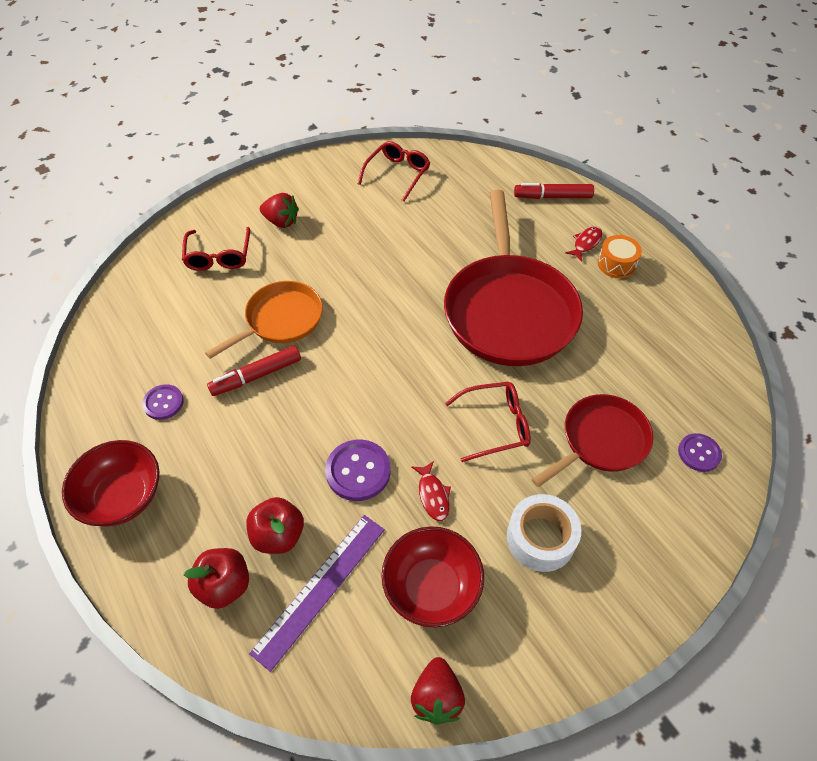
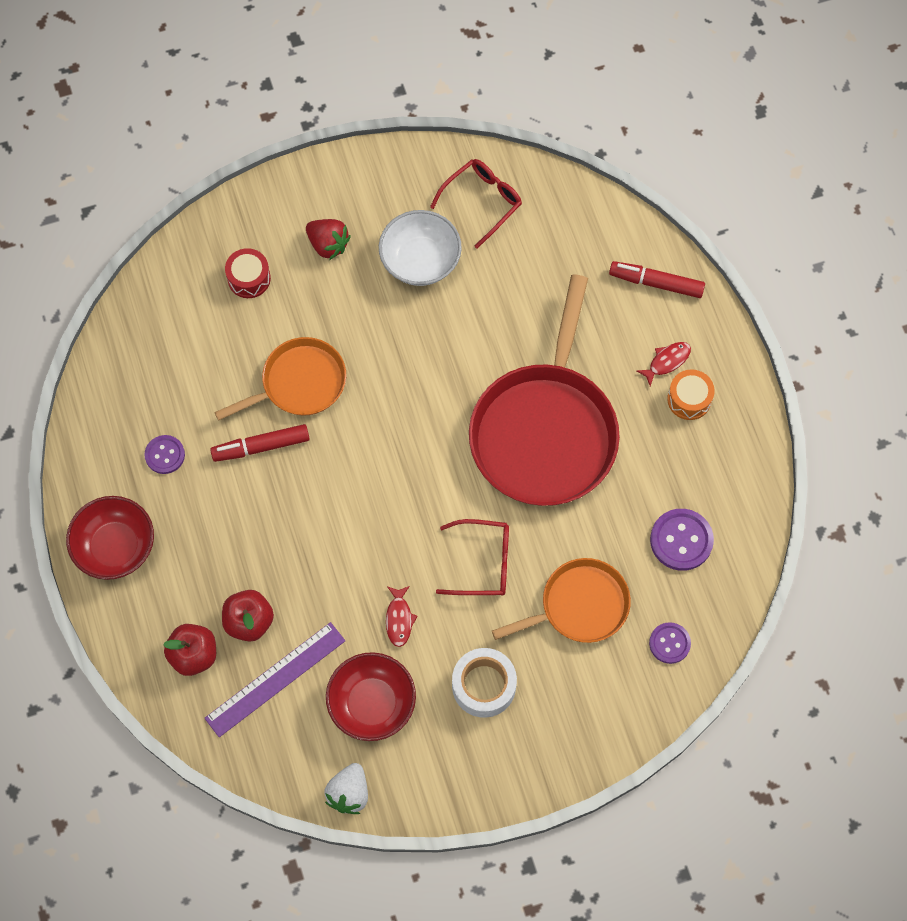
camera: 15 degrees right, 15 degrees up
red glasses [182,227,250,271] -> red drum [225,248,271,298]
purple button [325,439,391,501] -> purple button moved to [650,509,714,571]
red strawberry [411,657,465,725] -> white strawberry [324,763,368,814]
red pan [532,394,653,487] -> orange pan [492,558,631,643]
none -> white bowl [379,210,462,286]

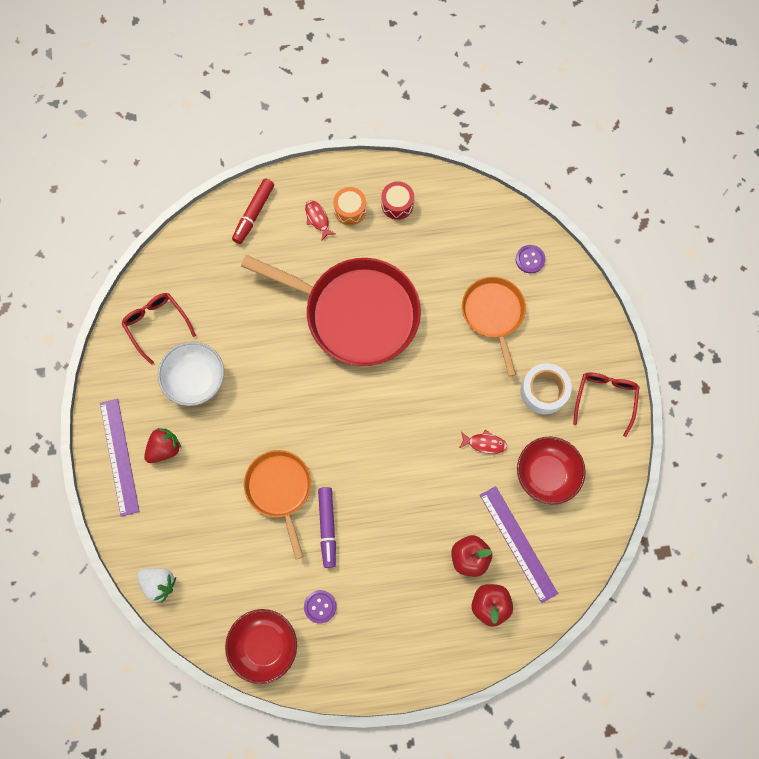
camera: 80 degrees left, 5 degrees up
red bowl [66,496,154,580] -> red bowl moved to [225,609,297,684]
red marker [210,424,310,462] -> purple marker [318,487,336,568]
red drum [225,248,271,298] -> red drum moved to [381,181,414,220]
white strawberry [324,763,368,814] -> white strawberry moved to [137,568,176,603]
red glasses [436,519,509,596] -> red glasses moved to [573,373,639,437]
purple button [650,509,714,571] -> none
none -> purple ruler [100,399,140,517]

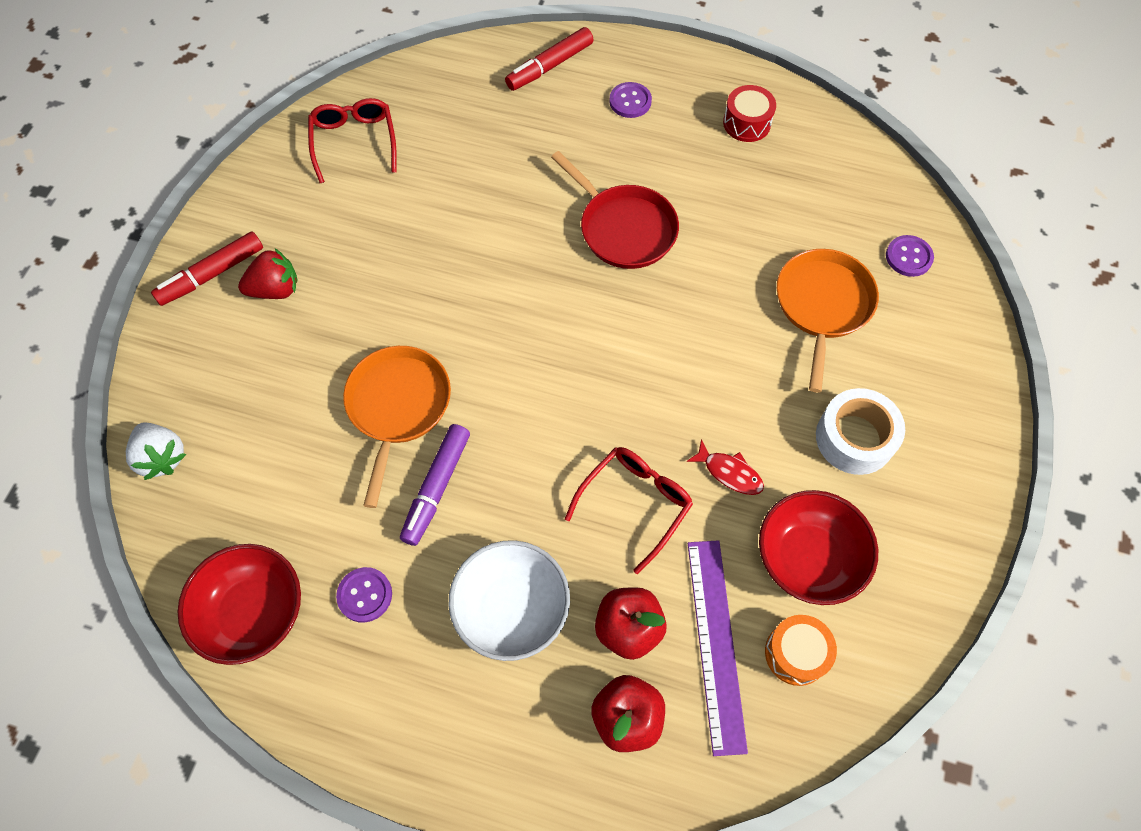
camera: 25 degrees right, 10 degrees down
purple ruler [100,399,140,517] -> red marker [151,231,263,306]
white bowl [158,342,224,406] -> white bowl moved to [449,540,570,661]
red pan [241,255,421,366] -> red pan [551,151,679,269], size x0.57
red fish [305,200,336,240] -> purple button [609,82,652,118]
orange drum [333,187,366,225] -> orange drum moved to [765,615,837,686]
red glasses [573,373,639,437] -> red glasses moved to [565,447,693,574]

